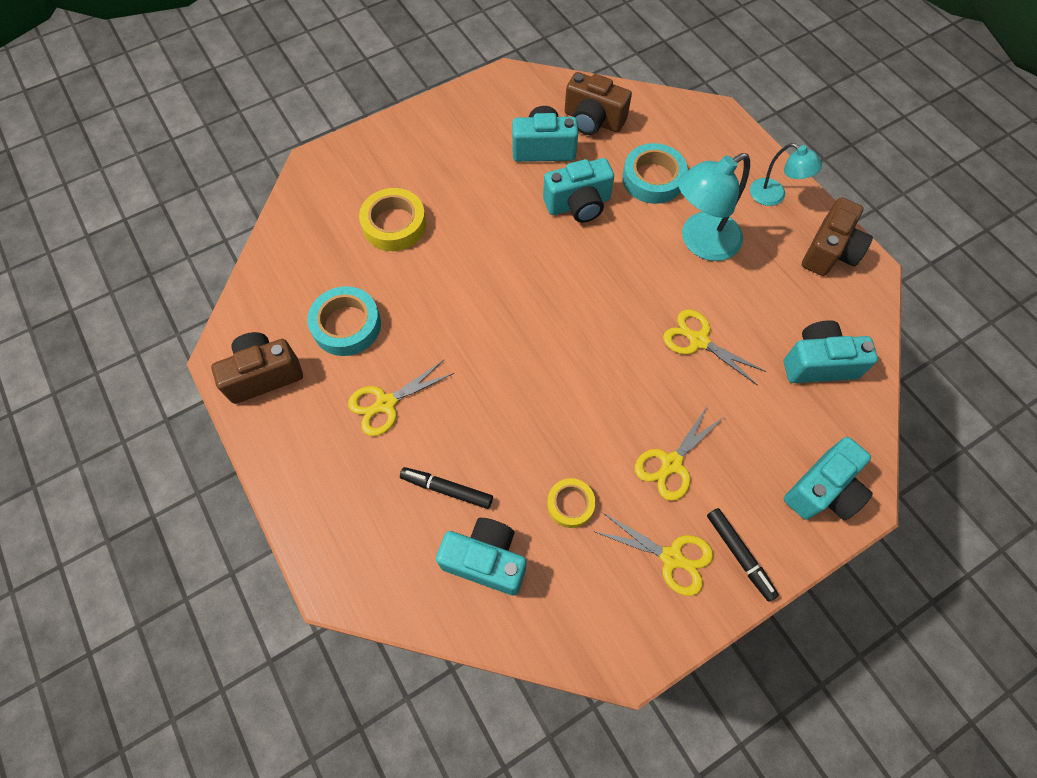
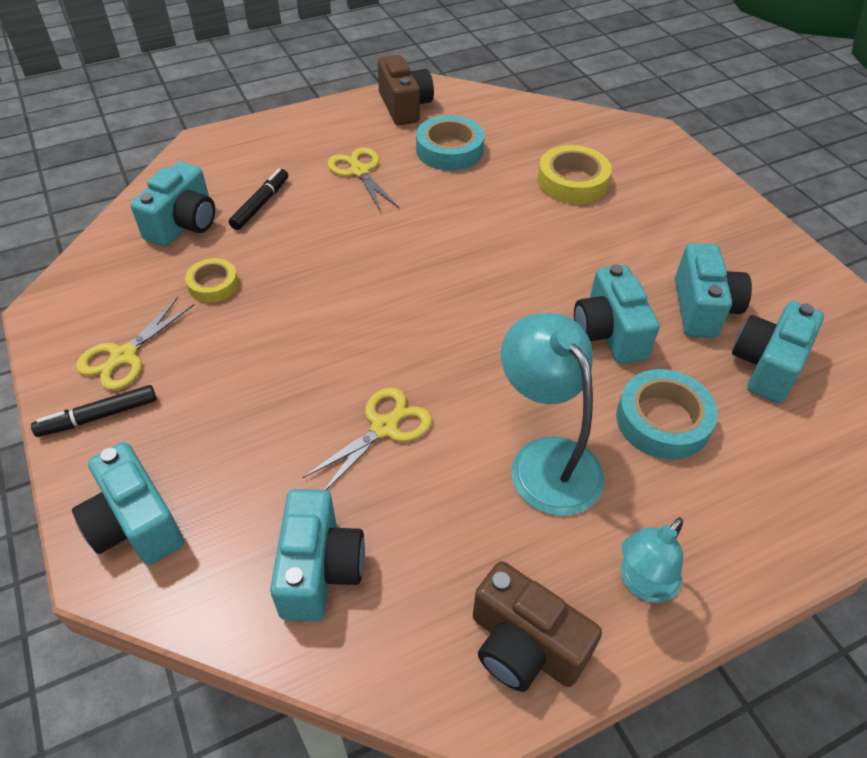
camera: 95 degrees right, 15 degrees down
brown camera [565,72,632,135] -> turquoise camera [732,301,824,403]
yellow scissors [635,406,725,501] -> none

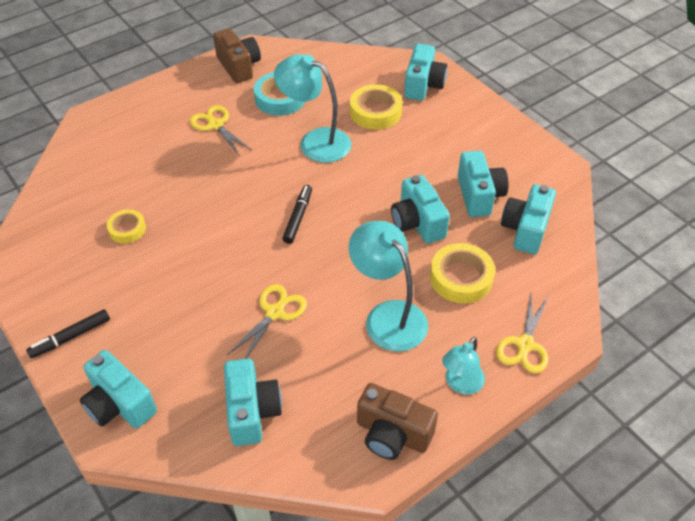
camera: 10 degrees left, 0 degrees up
yellow scissors [76,297,194,390] -> yellow scissors moved to [496,290,549,373]
turquoise camera [131,162,215,247] -> turquoise camera moved to [404,44,447,101]
black marker [229,169,288,230] -> black marker moved to [282,185,312,244]
turquoise tape [616,369,718,460] -> yellow tape [430,243,495,303]
none -> turquoise lamp [274,54,351,163]

